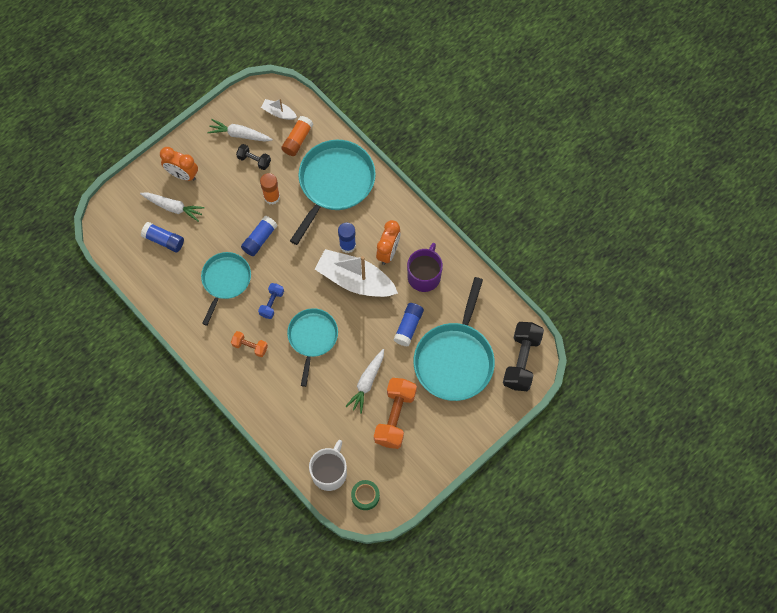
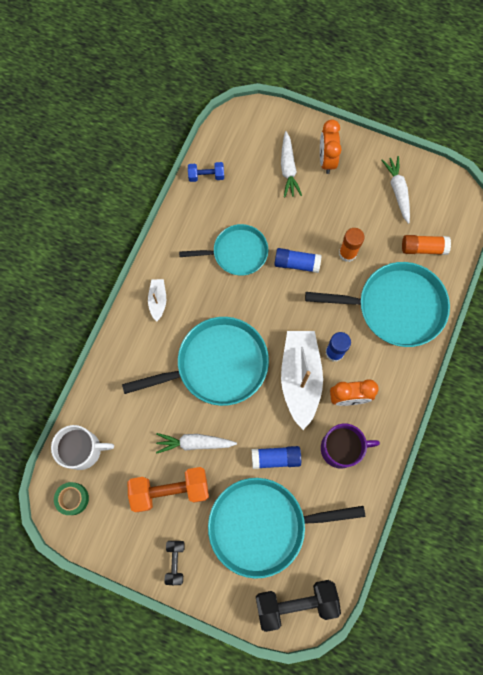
camera: 65 degrees right, 5 degrees up
blue glue stick [141,222,184,252] -> none
orange dumbbell [231,331,268,357] -> none
black dumbbell [236,144,271,170] -> black dumbbell moved to [164,541,185,585]
blue dumbbell [258,283,284,319] -> blue dumbbell moved to [188,162,224,182]
white boat [261,99,297,120] -> white boat moved to [148,279,166,322]
turquoise pan [287,308,338,387] -> turquoise pan [122,317,269,406], size x1.58

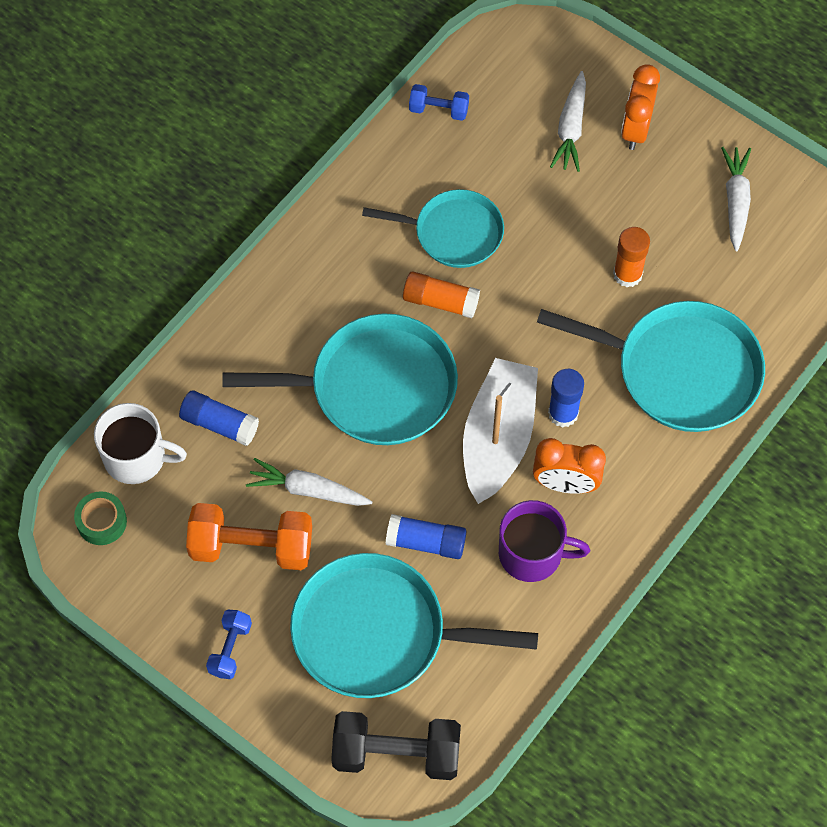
camera: 15 degrees right, 10 degrees down
white boat [148,279,166,322] -> none
black dumbbell [164,541,185,585] -> blue dumbbell [206,609,252,679]
blue glue stick [274,248,322,273] -> blue glue stick moved to [179,391,259,446]
orange glue stick [402,235,451,255] -> orange glue stick moved to [403,271,480,318]

